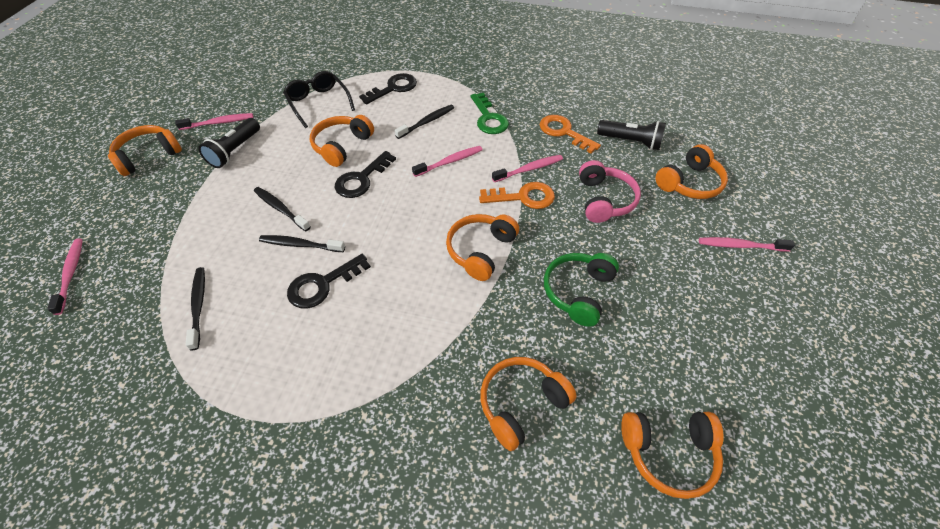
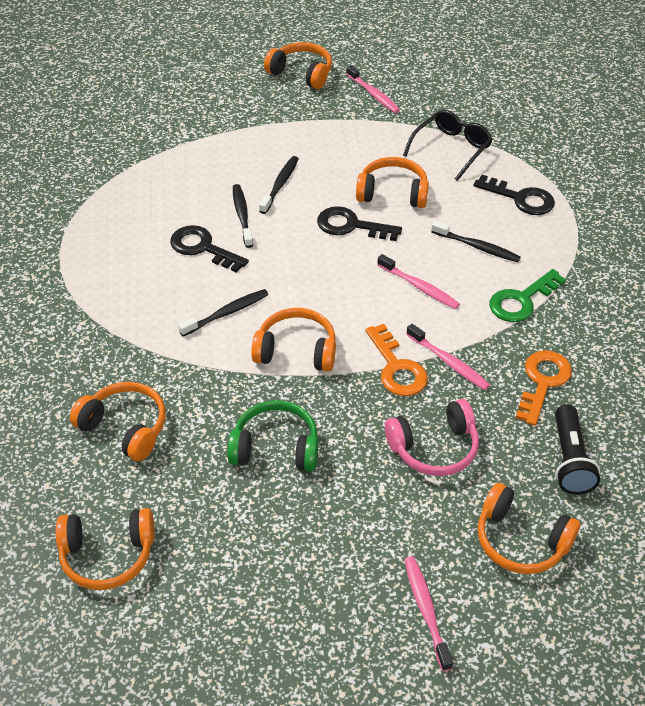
camera: 70 degrees right, 5 degrees down
pink toothbrush [47,238,83,315] -> none
black toothbrush [186,267,205,350] -> black toothbrush moved to [178,289,268,336]
black flashlight [198,118,260,168] -> none
orange headphones [621,412,724,499] -> orange headphones turned 75 degrees counterclockwise [55,508,154,590]

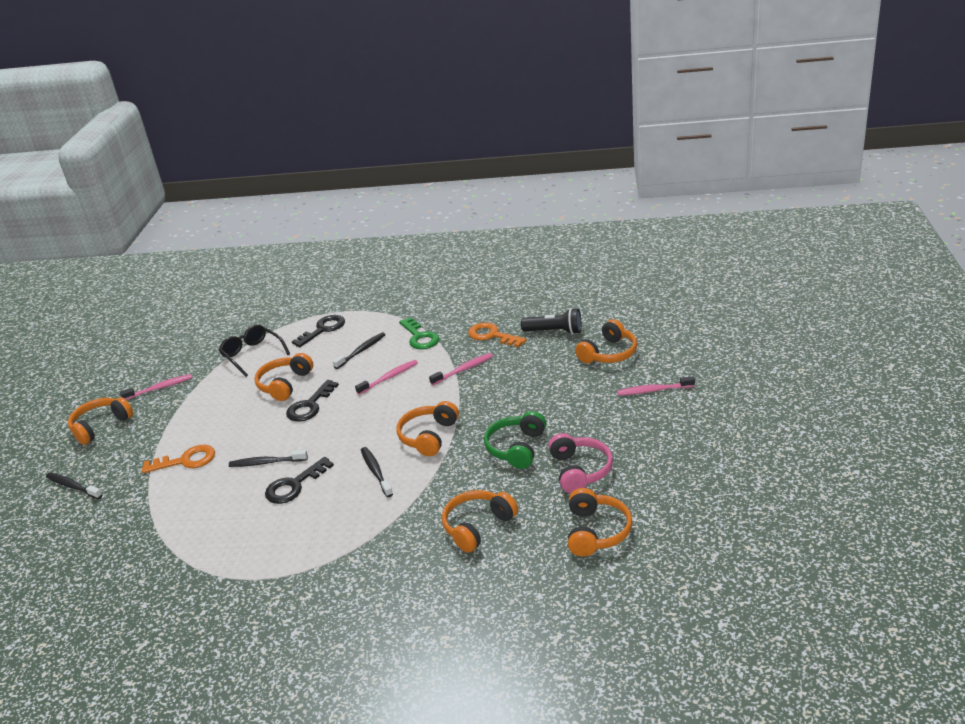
camera: 75 degrees left, 15 degrees down
black toothbrush [259,156,299,214] -> black toothbrush moved to [46,473,102,499]
orange key [365,324,428,396] -> orange key moved to [142,445,215,473]
pink headphones [385,399,479,476] -> pink headphones moved to [548,433,613,493]

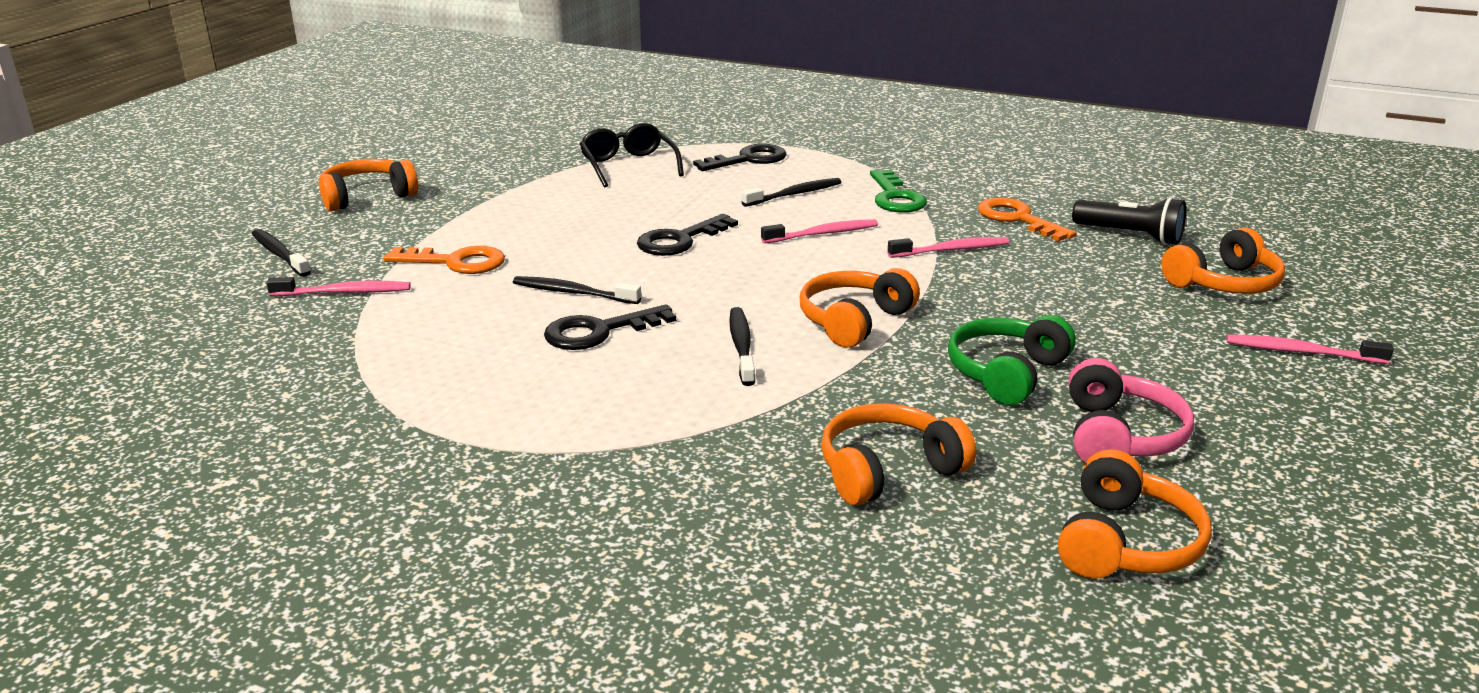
camera: 15 degrees right, 5 degrees down
pink toothbrush [120,374,192,400] -> pink toothbrush moved to [266,277,411,296]
orange headphones [254,353,313,401] -> none

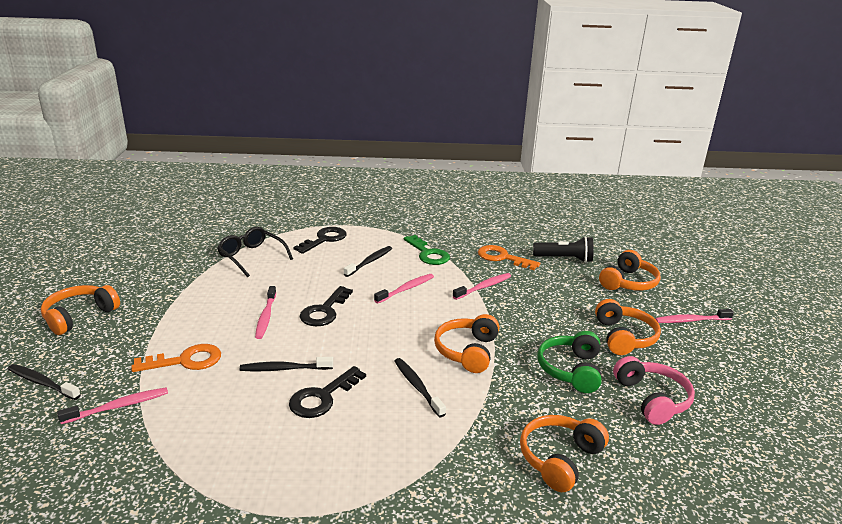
camera: 25 degrees left, 0 degrees up
orange headphones [1058,449,1212,578] -> orange headphones moved to [595,299,661,355]
none -> pink toothbrush [255,286,276,339]

